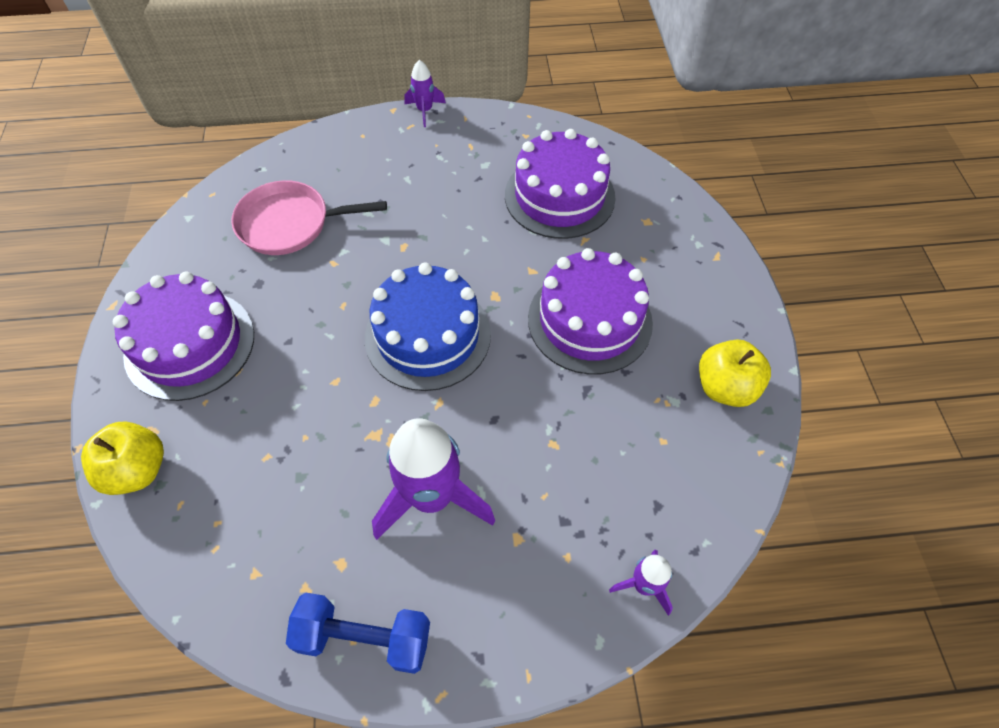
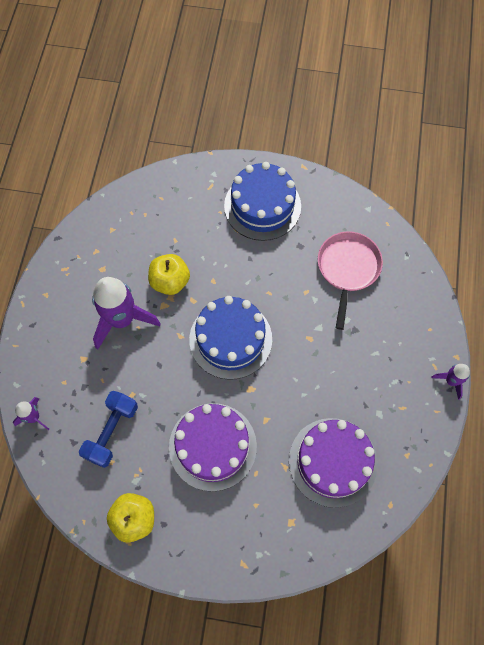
camera: 105 degrees right, 10 degrees up
yellow apple [81,422,164,495] -> yellow apple moved to [148,254,190,295]
purple cake [113,272,254,401] -> blue cake [224,162,301,241]
blue dumbbell [286,593,430,674] -> blue dumbbell moved to [79,391,138,468]

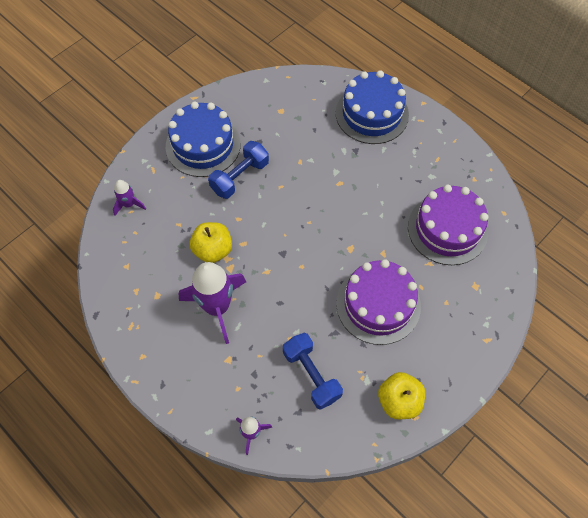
camera: 55 degrees left, 5 degrees down
blue cake [189,296,272,380] -> blue cake moved to [336,70,409,144]
pink pan [318,231,383,330] -> none
purple rocket [432,364,470,400] -> purple rocket moved to [113,180,146,216]
none -> blue dumbbell [208,141,269,199]

